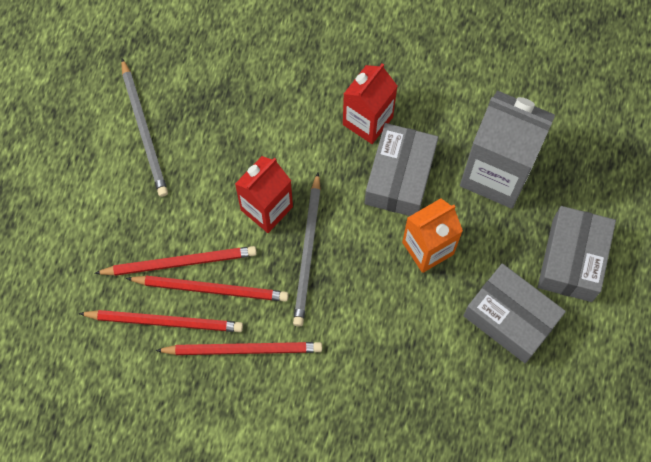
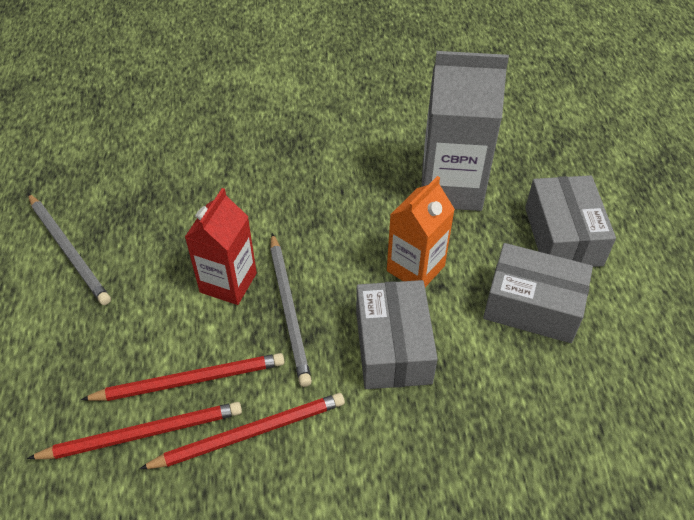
camera: 20 degrees left, 20 degrees down
red pencil [94,246,257,276] -> none
red carton [343,63,397,144] -> none
grey box [365,123,438,216] -> grey box moved to [356,280,438,389]

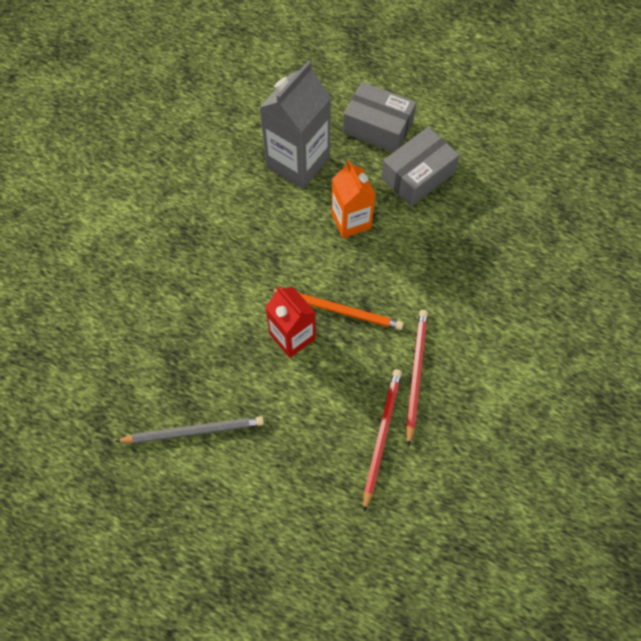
camera: 60 degrees left, 15 degrees up
red pencil [81,353,284,401] -> none
grey pencil [270,233,312,387] -> orange pencil [269,289,404,330]
grey box [356,280,438,389] -> none

